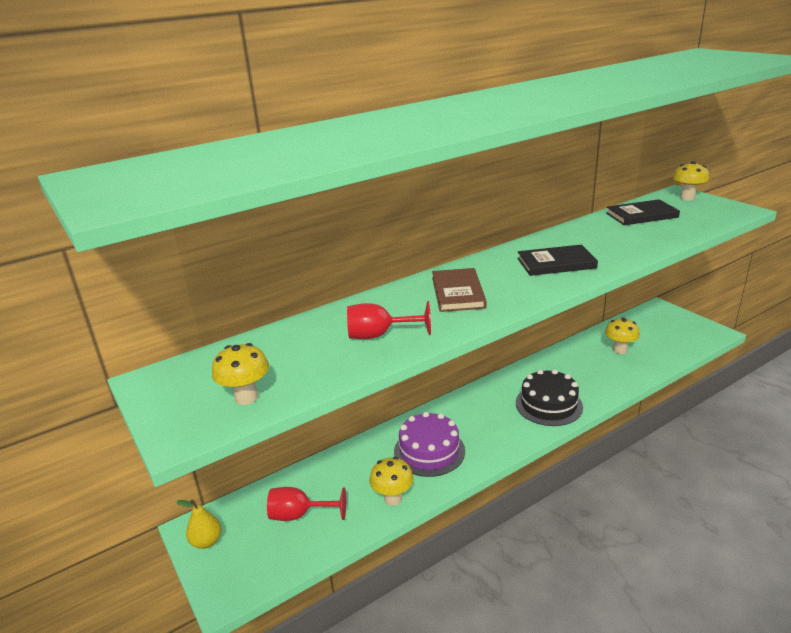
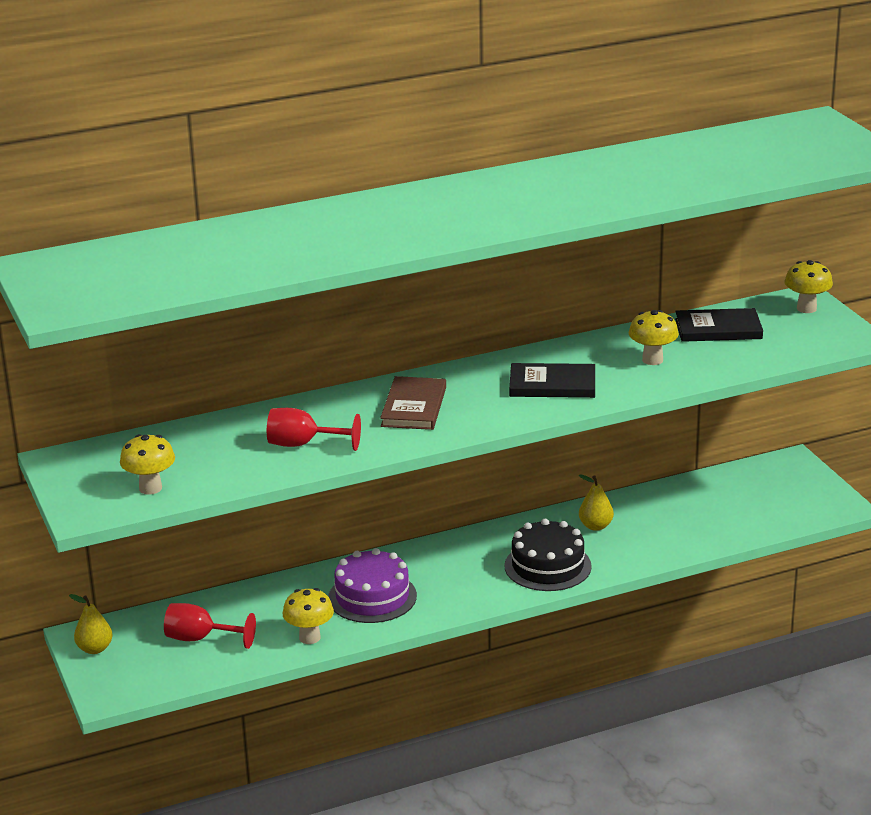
camera: 10 degrees right, 0 degrees up
yellow mushroom [605,317,640,354] -> yellow mushroom moved to [629,310,679,365]
none -> yellow pear [579,474,614,531]

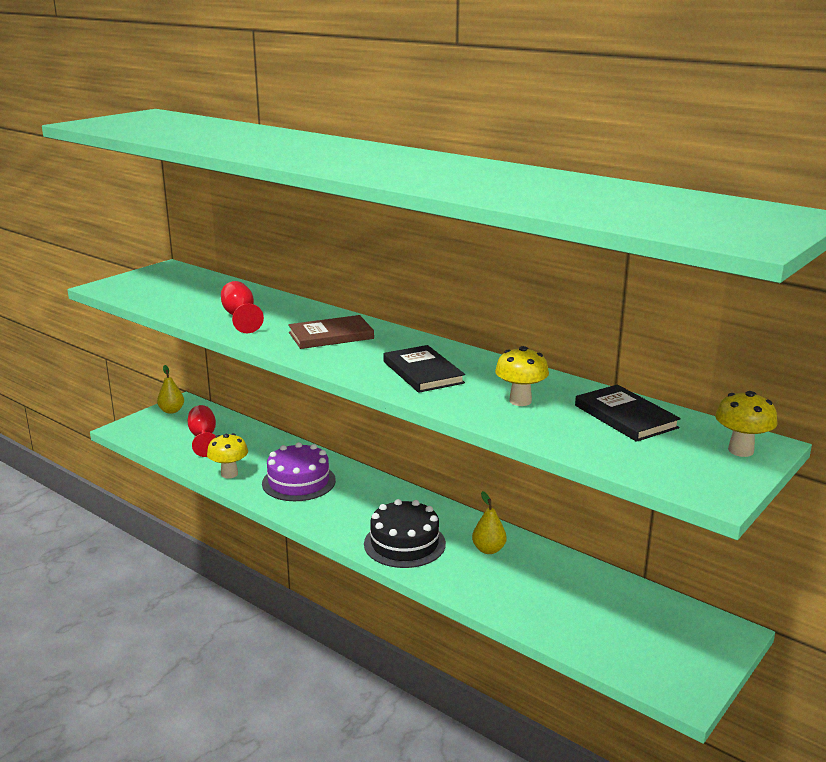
camera: 60 degrees right, 5 degrees down
yellow mushroom [120,434,175,495] -> none

